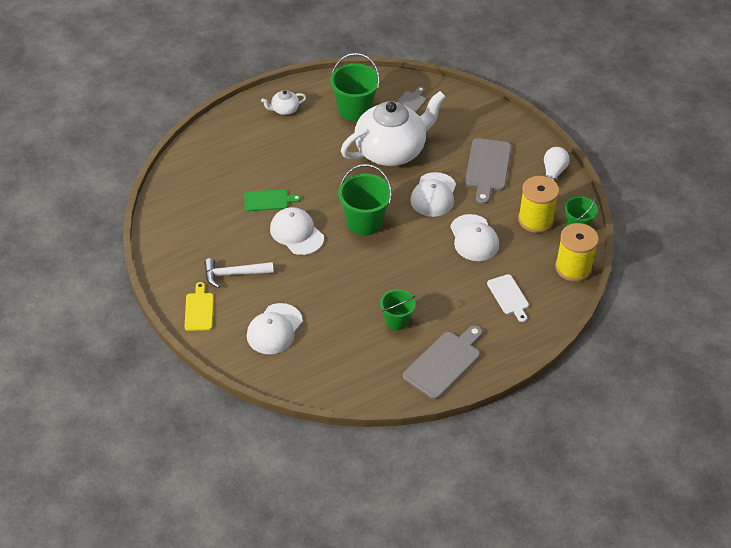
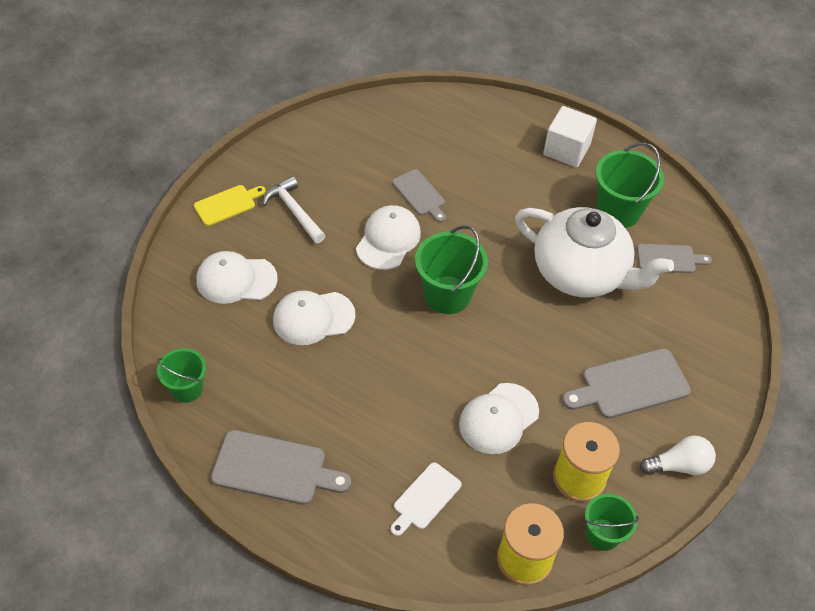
camera: 60 degrees right, 5 degrees up
green cutting board [244,189,301,211] -> grey cutting board [392,169,446,222]
white teapot [261,90,306,115] -> white cube [543,106,597,167]
green bucket [380,289,416,330] -> green bucket moved to [157,348,206,403]
white cap [410,172,456,217] -> white cap moved to [273,290,355,345]

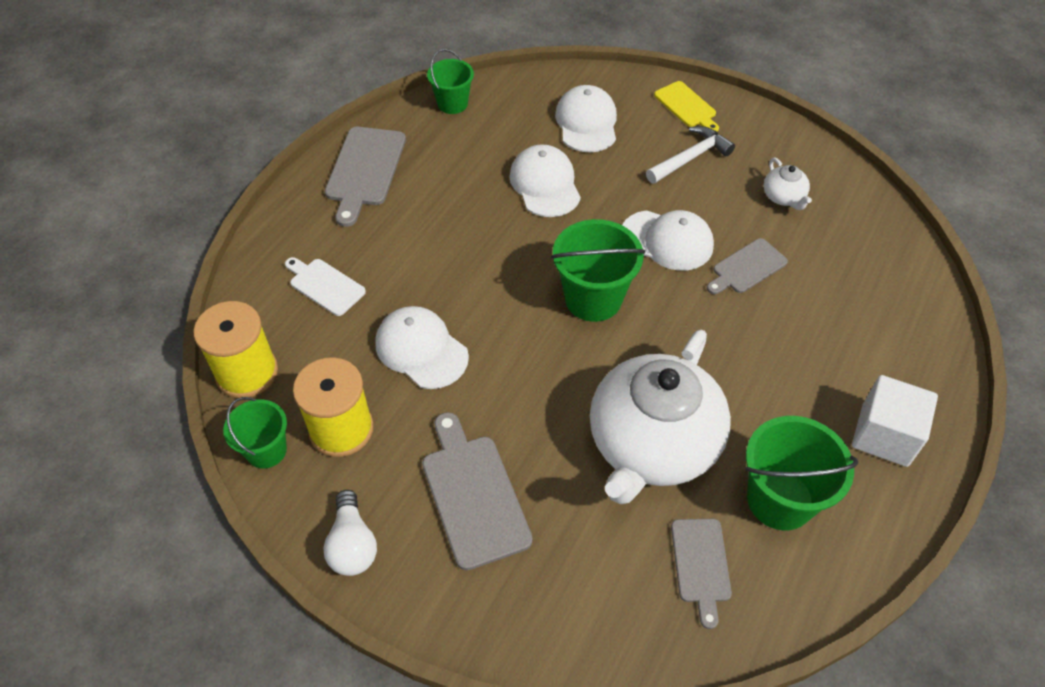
camera: 90 degrees right, 0 degrees up
none -> white teapot [764,158,812,210]

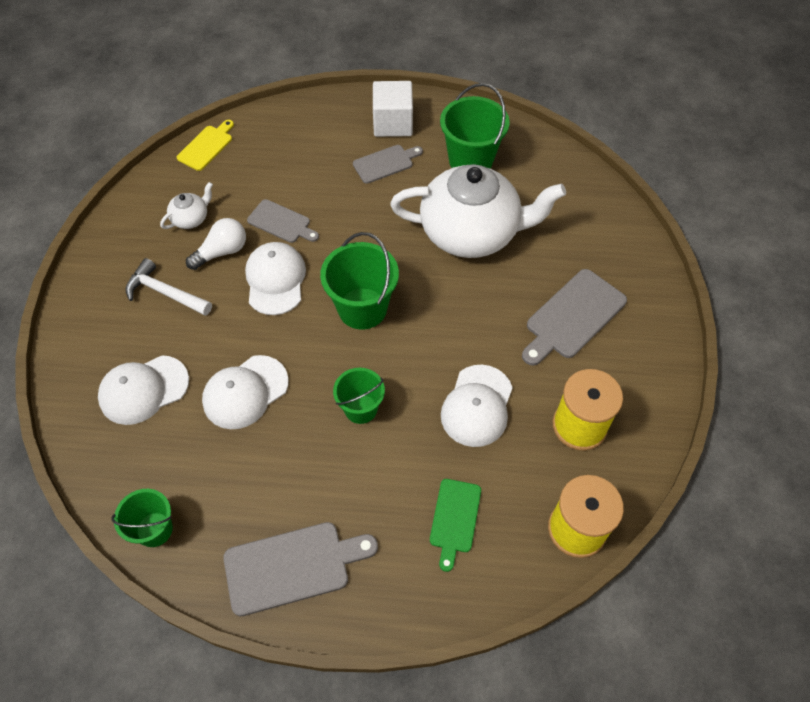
camera: 115 degrees left, 5 degrees up
green bucket [223,397,287,469] -> green bucket moved to [333,368,385,424]
white cutting board [285,257,366,316] -> green cutting board [430,479,481,572]
white light bulb [323,490,377,576] -> white light bulb moved to [186,218,246,270]
yellow cutting board [654,81,719,132] -> yellow cutting board moved to [177,120,234,171]
grey cutting board [671,519,732,629] -> grey cutting board moved to [353,145,423,184]

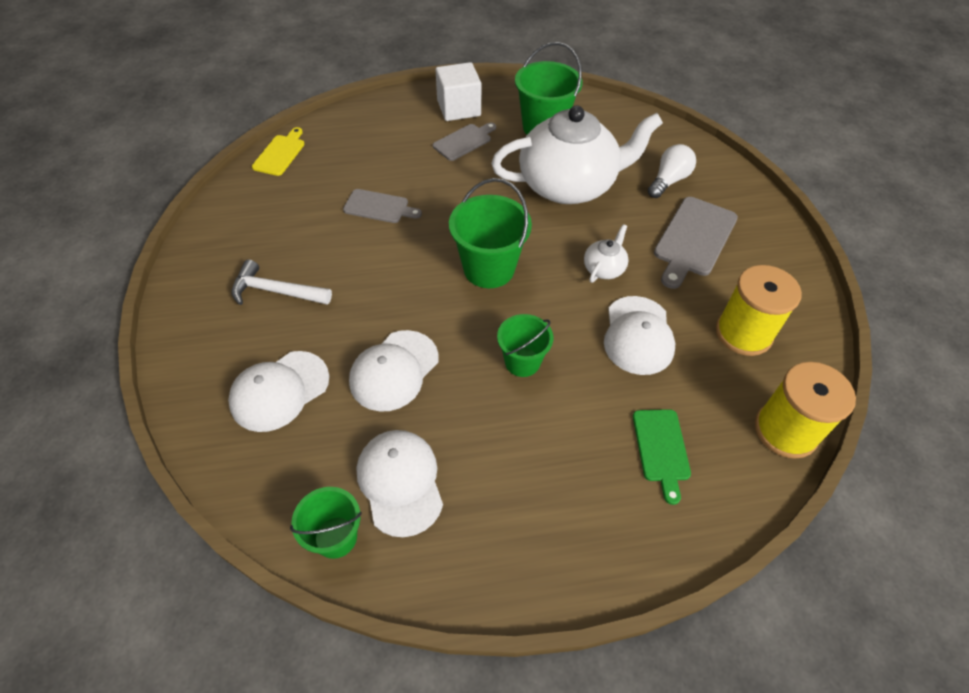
camera: 15 degrees left, 5 degrees down
white teapot [160,182,213,229] -> white teapot moved to [584,224,629,283]
white light bulb [186,218,246,270] -> white light bulb moved to [648,144,696,198]
grey cutting board [223,522,378,616] -> none
white cap [245,242,306,315] -> white cap moved to [356,430,443,537]

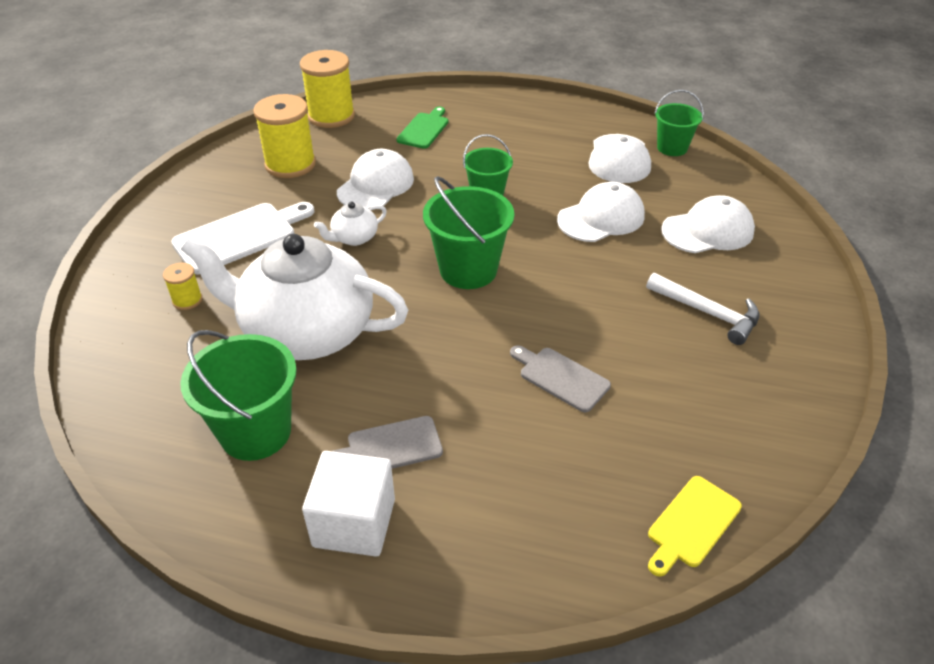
camera: 155 degrees left, 10 degrees down
white light bulb [648,144,696,198] -> yellow spool [163,263,202,310]
grey cutting board [654,197,738,289] -> white cutting board [171,202,314,274]

